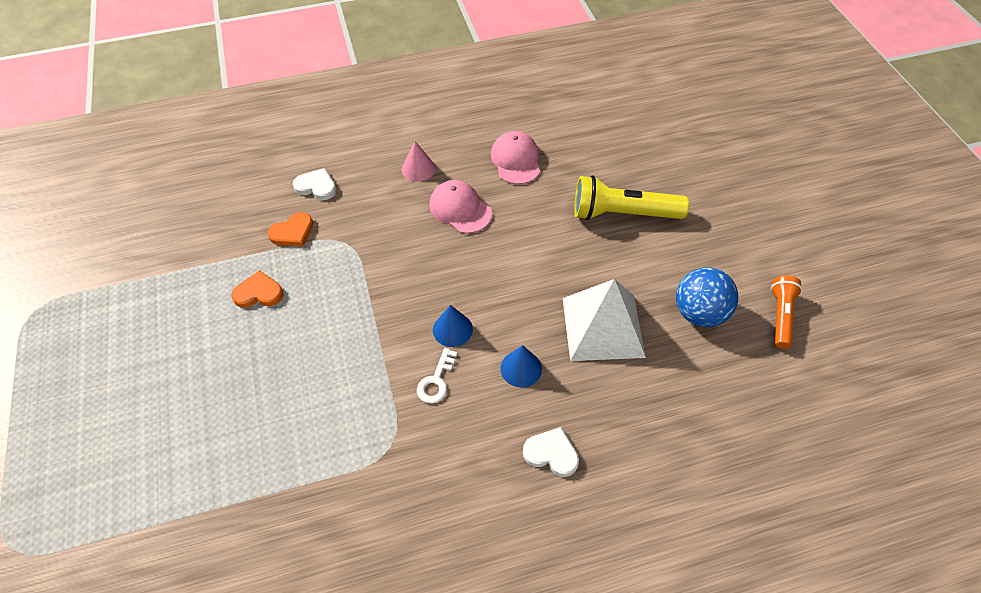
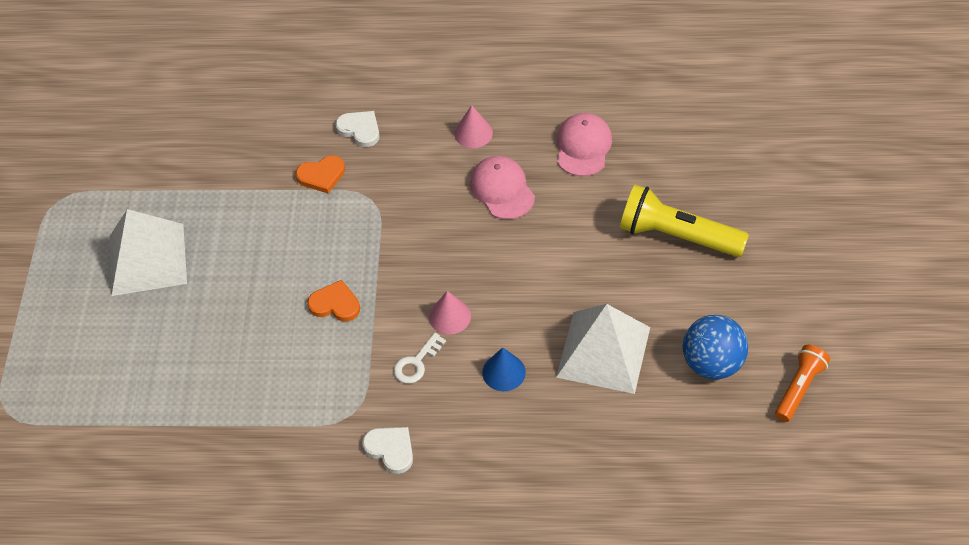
camera: 20 degrees right, 0 degrees up
orange heart [231,270,283,308] -> orange heart moved to [307,280,360,322]
blue cone [433,305,473,347] -> pink cone [429,291,471,335]
white heart [523,427,579,477] -> white heart moved to [362,427,413,474]
none -> white pyramid [110,209,187,296]

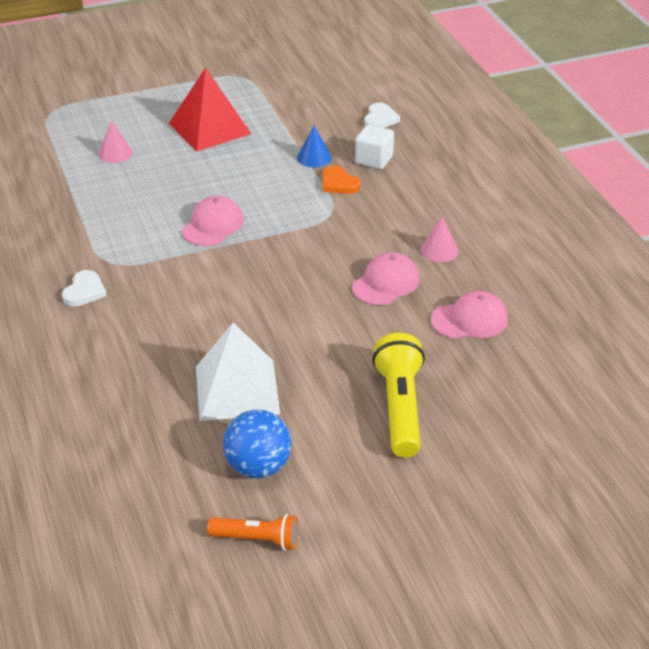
camera: 65 degrees right, 15 degrees down
white pyramid [110,209,187,296] -> red pyramid [169,67,251,152]
orange heart [307,280,360,322] -> pink cap [182,196,244,246]
white heart [335,111,380,147] -> white heart moved to [364,103,400,128]
white key [394,333,446,384] -> none
pink cone [429,291,471,335] -> pink cone moved to [98,121,133,163]
blue cone [482,348,526,391] -> blue cone moved to [297,126,331,167]
none -> white cube [355,125,394,169]

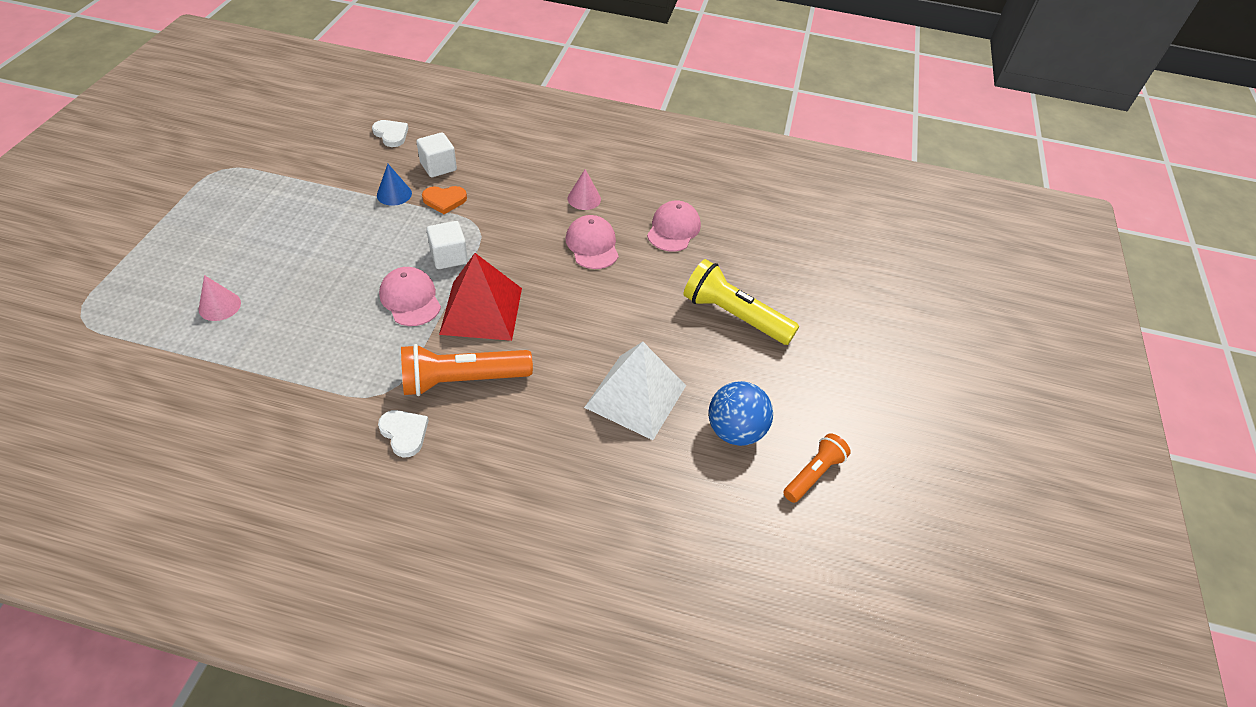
camera: 60 degrees left, 10 degrees up
red pyramid [169,67,251,152] -> red pyramid moved to [439,253,522,341]
none -> orange flashlight [401,344,533,396]
none -> white cube [426,221,468,269]

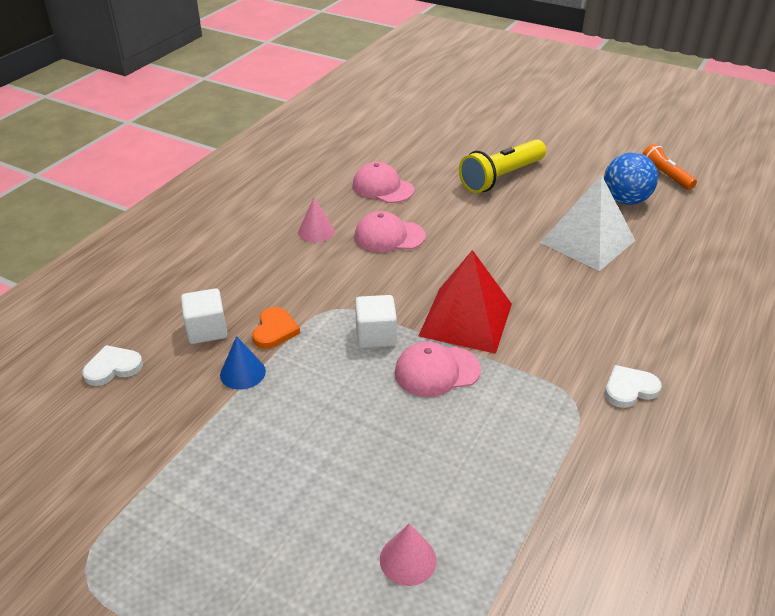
camera: 70 degrees left, 10 degrees down
orange flashlight [401,344,533,396] -> none

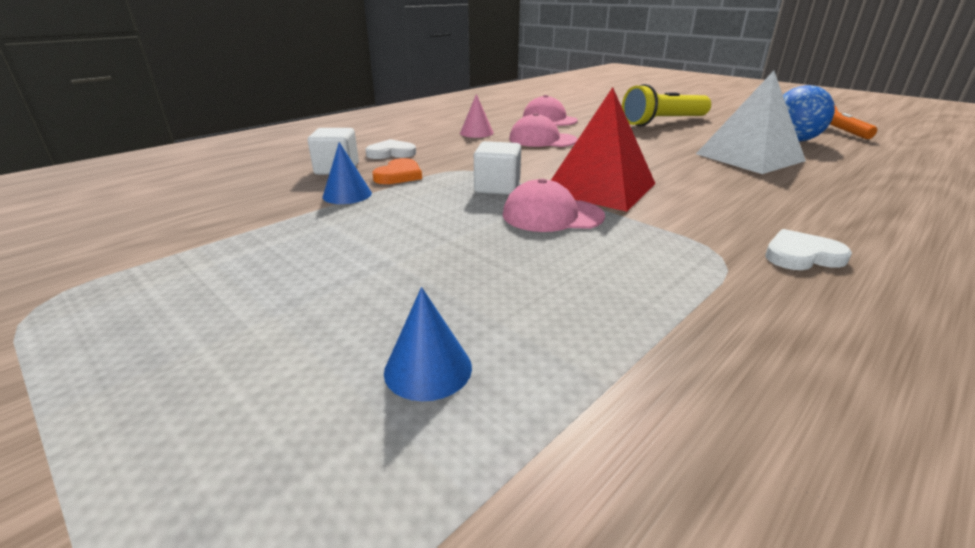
camera: 15 degrees right, 10 degrees down
white heart [82,345,143,386] -> white heart moved to [365,139,416,159]
pink cone [380,523,436,586] -> blue cone [384,287,472,401]

